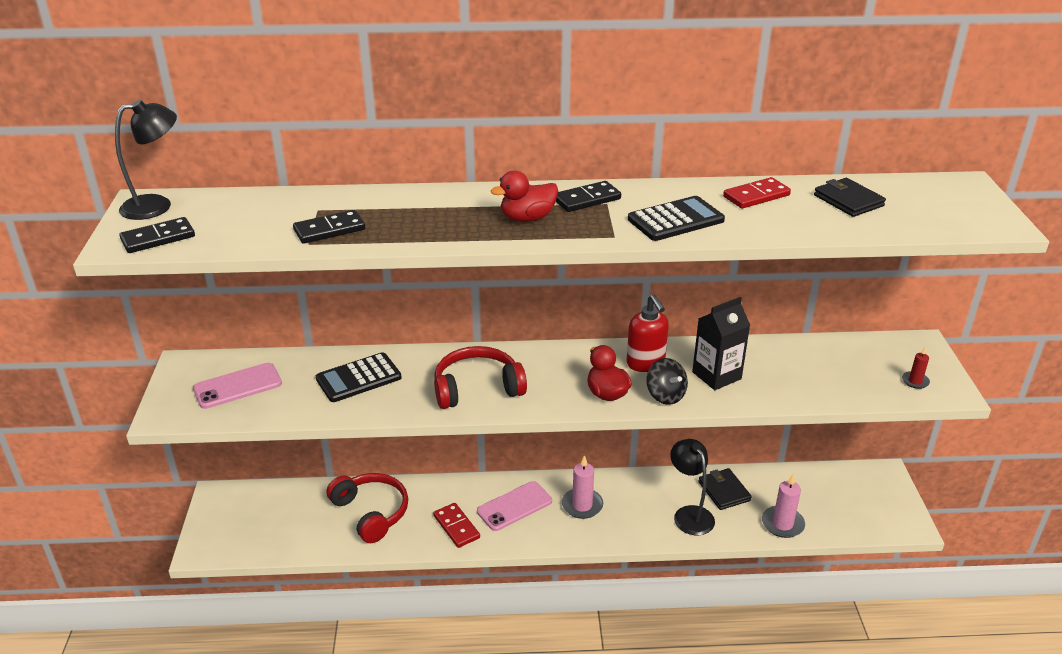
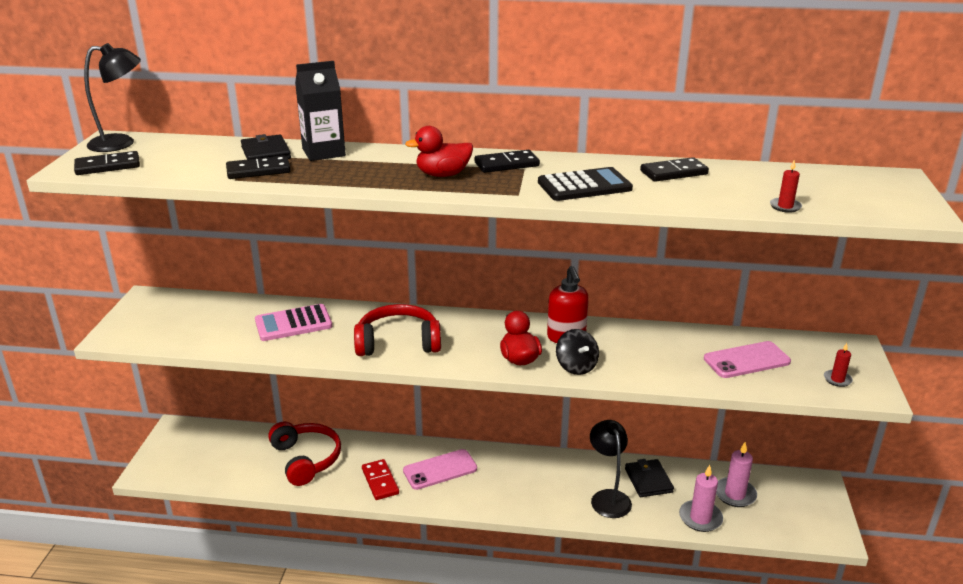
camera: 10 degrees right, 5 degrees down
pink phone [193,363,282,409] -> pink phone moved to [704,341,791,378]
black calculator [316,352,402,402] -> pink calculator [255,304,332,341]
pink candle [562,455,603,519] -> pink candle moved to [716,442,757,507]
black carton [692,297,750,390] -> black carton moved to [295,61,346,161]
red domino [723,177,791,209] -> black domino [640,157,709,182]
black wallet [814,178,886,217] -> black wallet moved to [241,134,291,160]
none -> red candle [770,160,802,213]

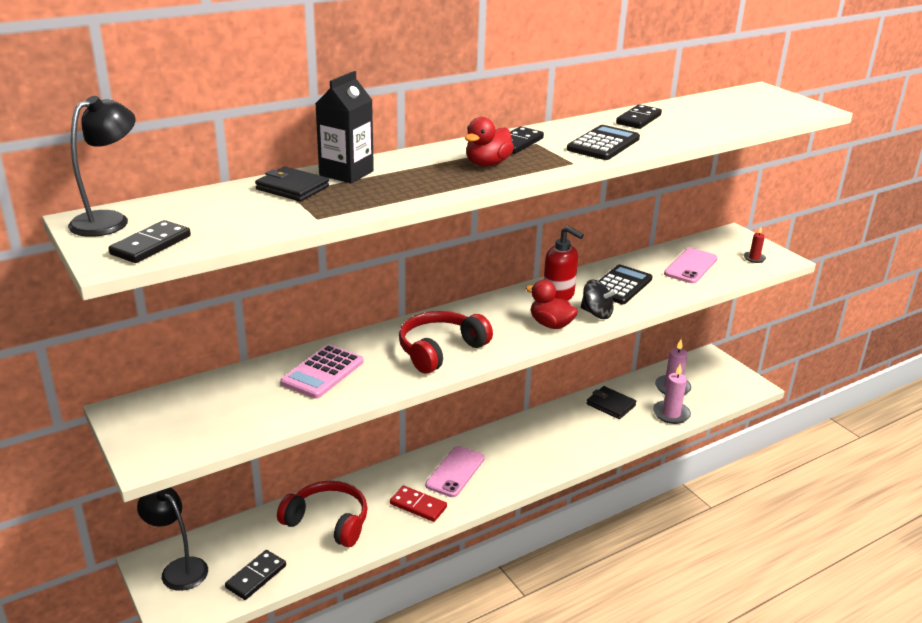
camera: 40 degrees left, 0 degrees up
black domino [226,156,291,179] -> black domino moved to [225,550,286,600]
black lamp [590,420,632,518] -> black lamp moved to [137,487,208,591]
red candle [770,160,802,213] -> none
none -> black calculator [599,265,653,304]

